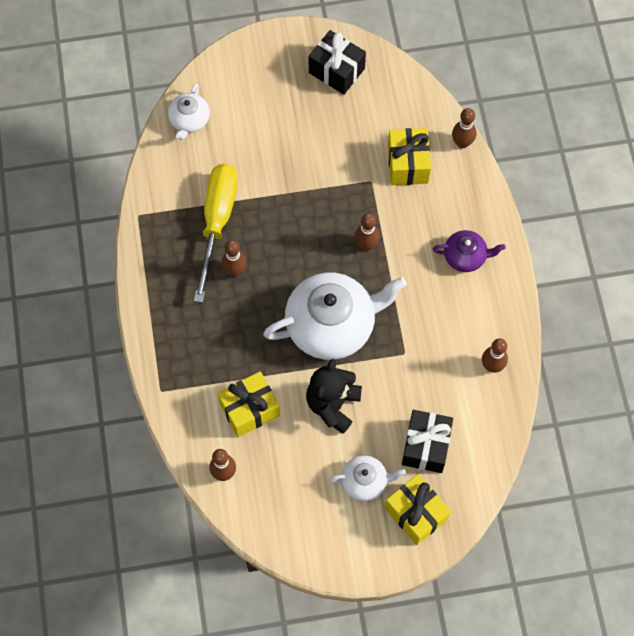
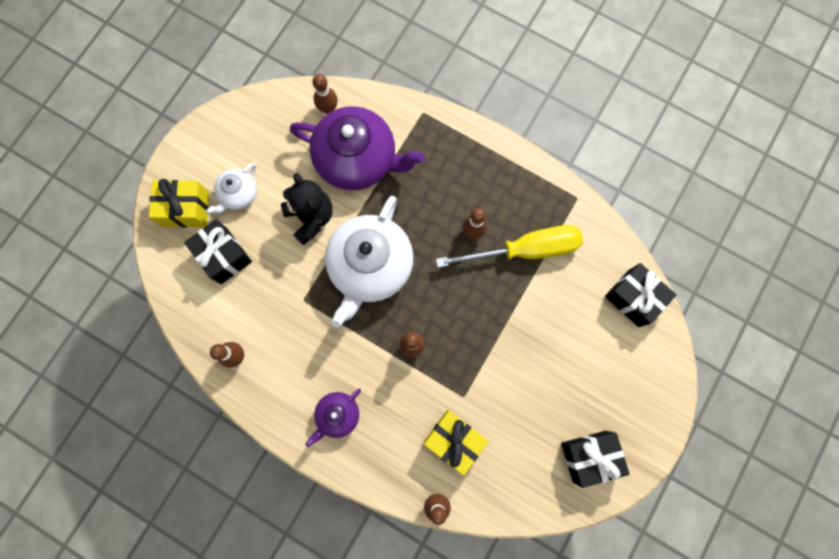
camera: 130 degrees right, 10 degrees up
white teapot [168,83,210,140] -> black gift [605,263,676,327]
yellow screwdriver [194,164,238,303] -> yellow screwdriver turned 60 degrees counterclockwise [436,225,583,268]
yellow gift [217,371,280,437] -> purple teapot [290,106,425,190]

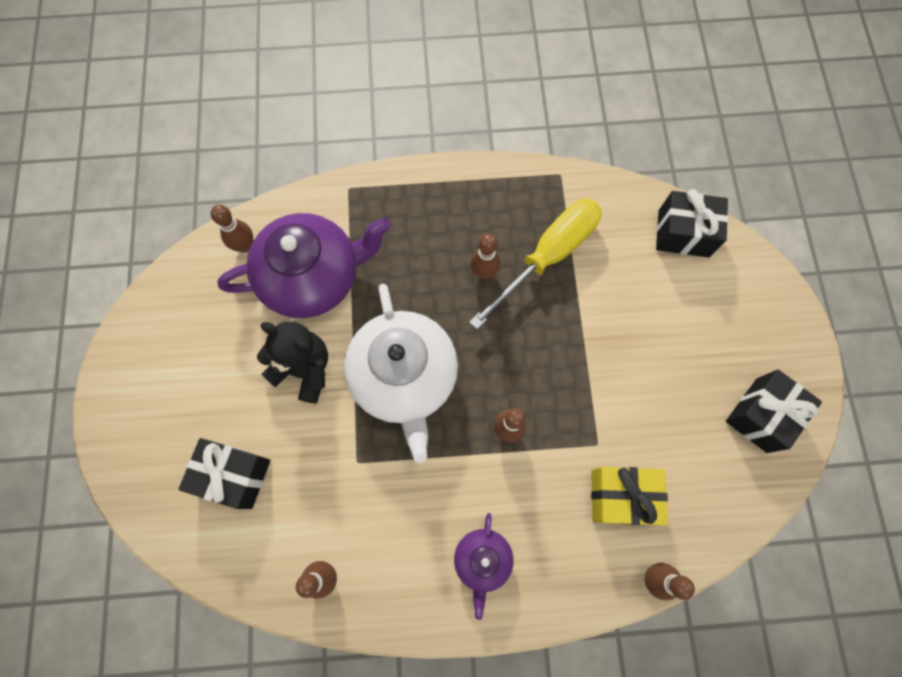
camera: 35 degrees left, 5 degrees down
yellow gift [149,179,209,228] -> none
white teapot [206,163,257,214] -> none

